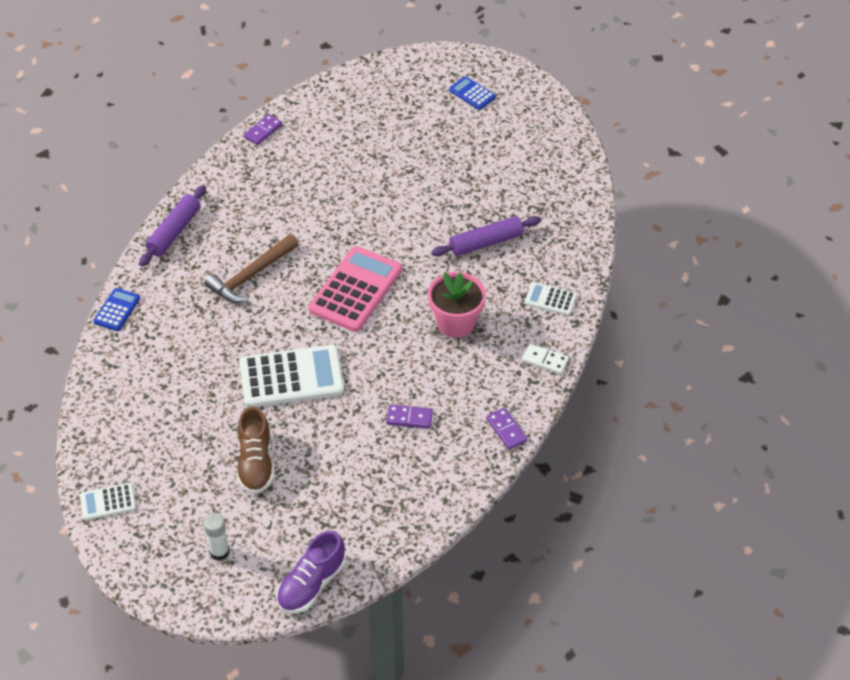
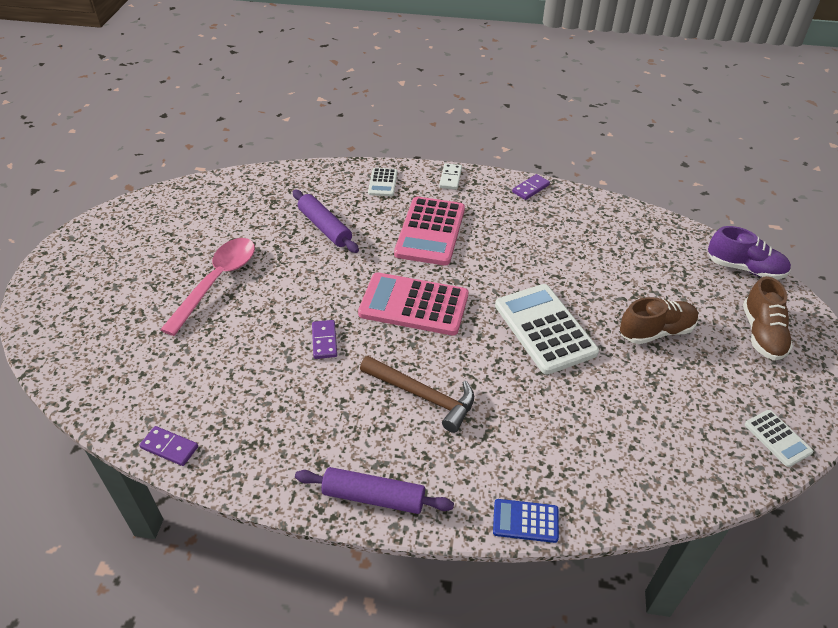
camera: 105 degrees left, 5 degrees down
white glue stick [203,513,230,561] -> brown shoe [743,276,793,361]
purple domino [386,404,433,429] -> purple domino moved to [312,320,337,359]
pink flower pot [428,272,486,338] -> pink calculator [394,197,465,265]
blue calculator [449,76,496,110] -> none
none -> pink spoon [160,238,255,336]

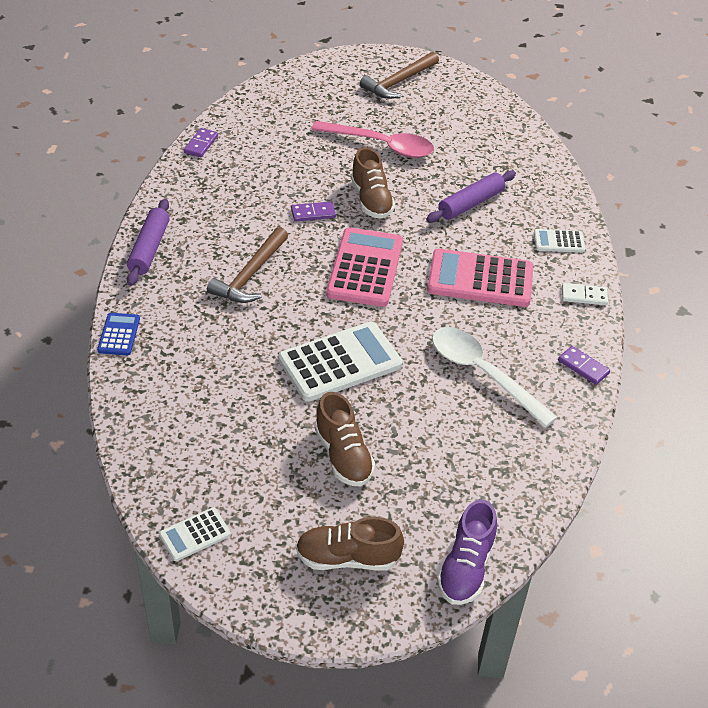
camera: 85 degrees right, 0 degrees up
none -> brown shoe [351,147,395,219]
none -> brown hammer [360,52,439,99]
none -> white spoon [432,327,558,427]

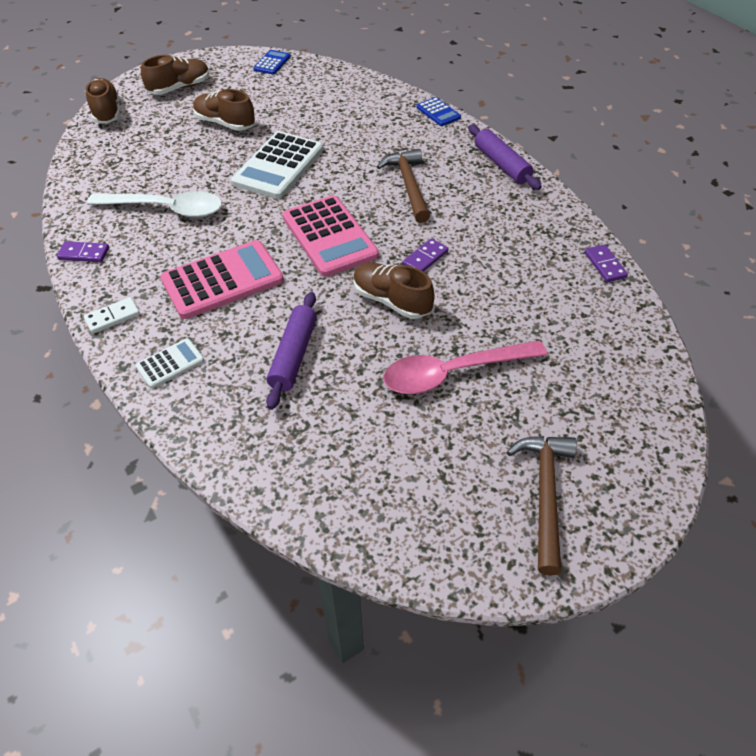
camera: 145 degrees right, 5 degrees up
white calculator [159,508,231,561] -> blue calculator [253,50,291,74]
purple shoe [437,500,497,605] -> brown shoe [86,78,120,124]

